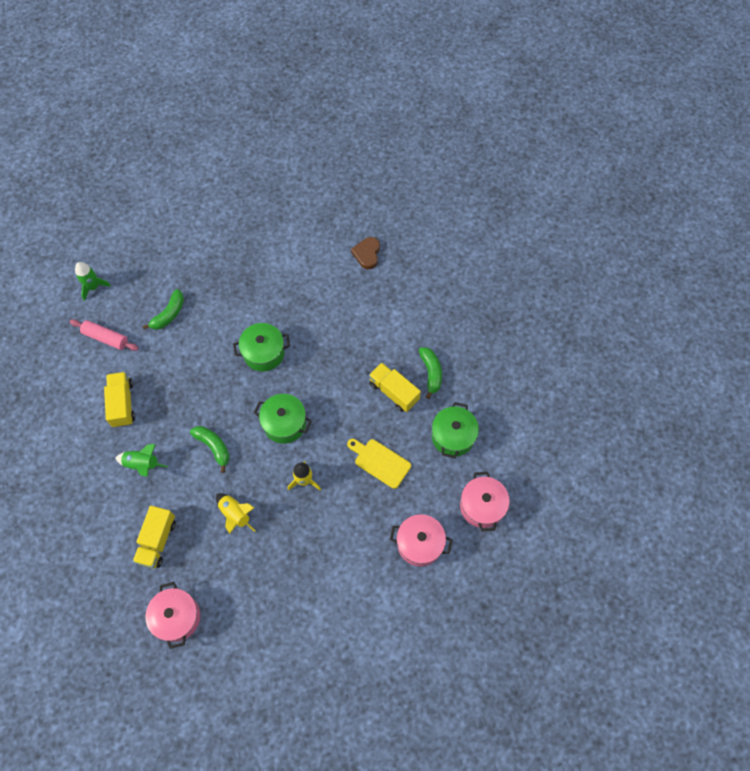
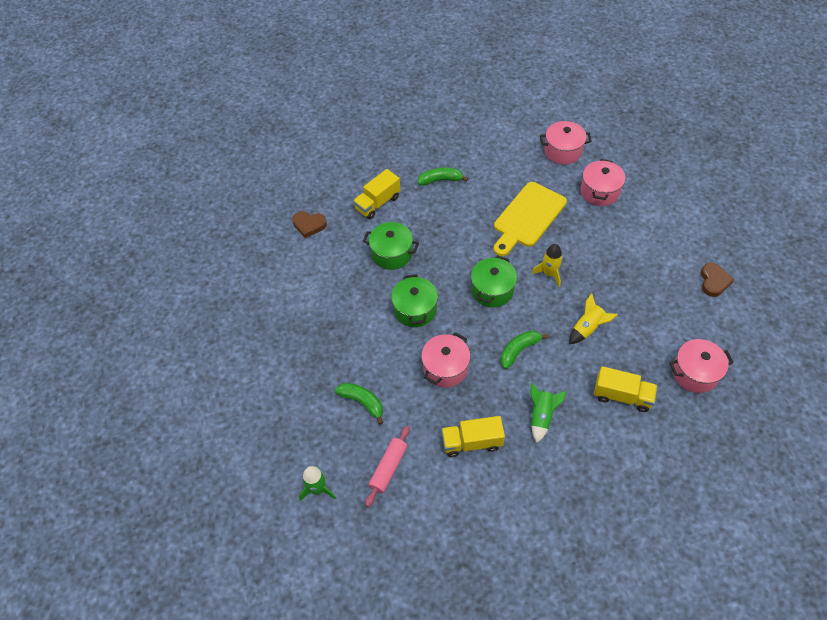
camera: 85 degrees left, 10 degrees down
yellow cutting board [347,439,411,489] -> yellow cutting board [494,182,567,256], size x1.60
yellow truck [369,362,421,412] -> yellow truck moved to [353,169,400,219]
green pot [432,402,479,458] -> green pot moved to [363,222,419,270]
none -> pink pot [421,332,470,388]
none -> brown heart [701,263,734,297]

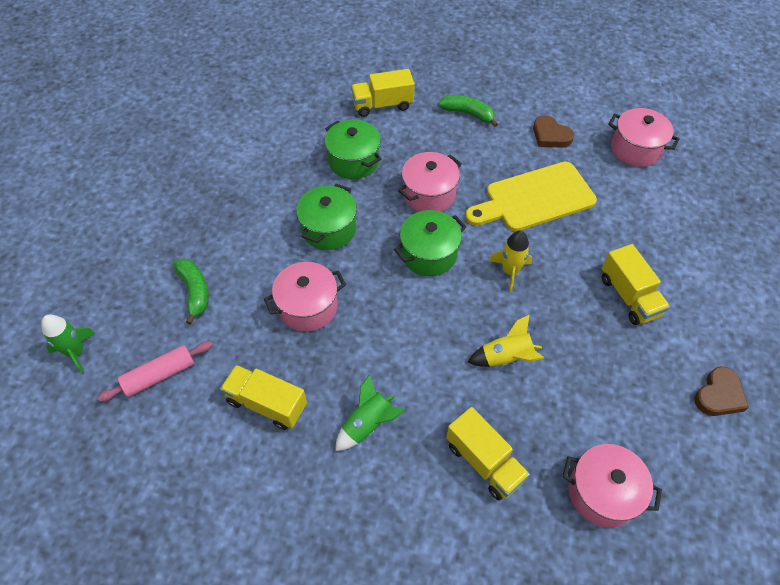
camera: 30 degrees right, 0 degrees up
brown heart [292,212,327,238] -> brown heart moved to [533,115,574,148]
green banana [500,330,549,369] -> none
pink pot [581,159,625,206] -> pink pot moved to [398,152,462,212]
none -> yellow truck [602,244,670,325]

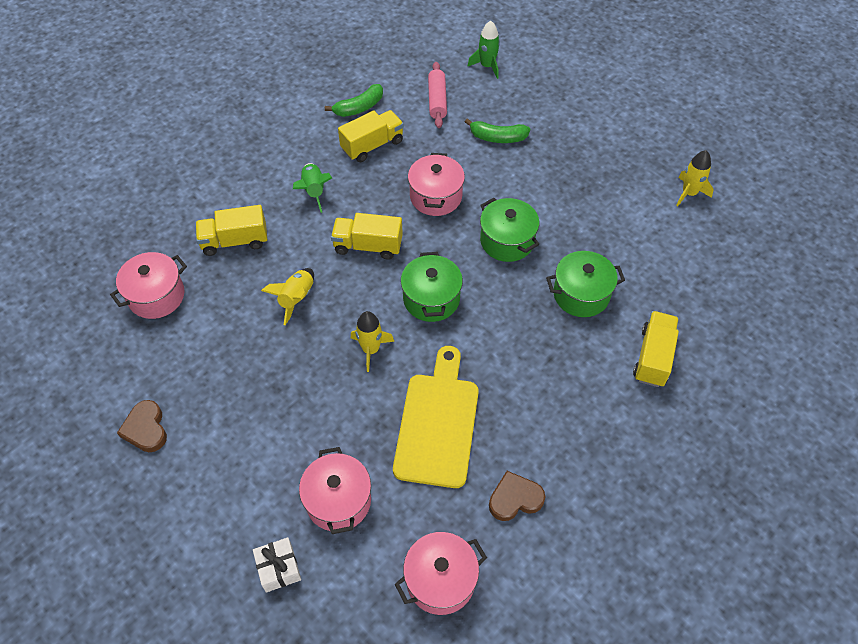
camera: 120 degrees right, 0 degrees up
pink pot [398,152,462,212] -> pink pot moved to [299,447,371,534]
green banana [438,95,498,127] -> green banana moved to [325,84,383,117]
yellow truck [602,244,670,325] -> yellow truck moved to [331,213,403,260]
none -> white gift [253,537,301,593]
none -> yellow rocket [676,150,714,207]

